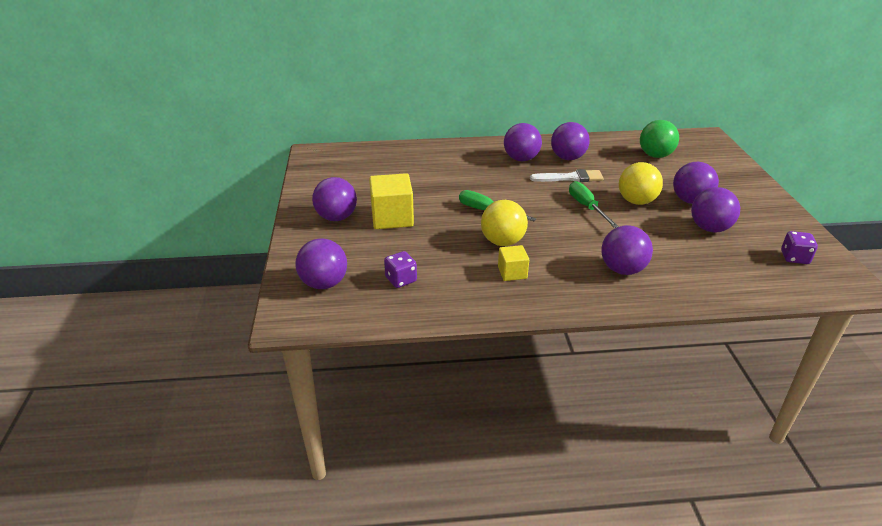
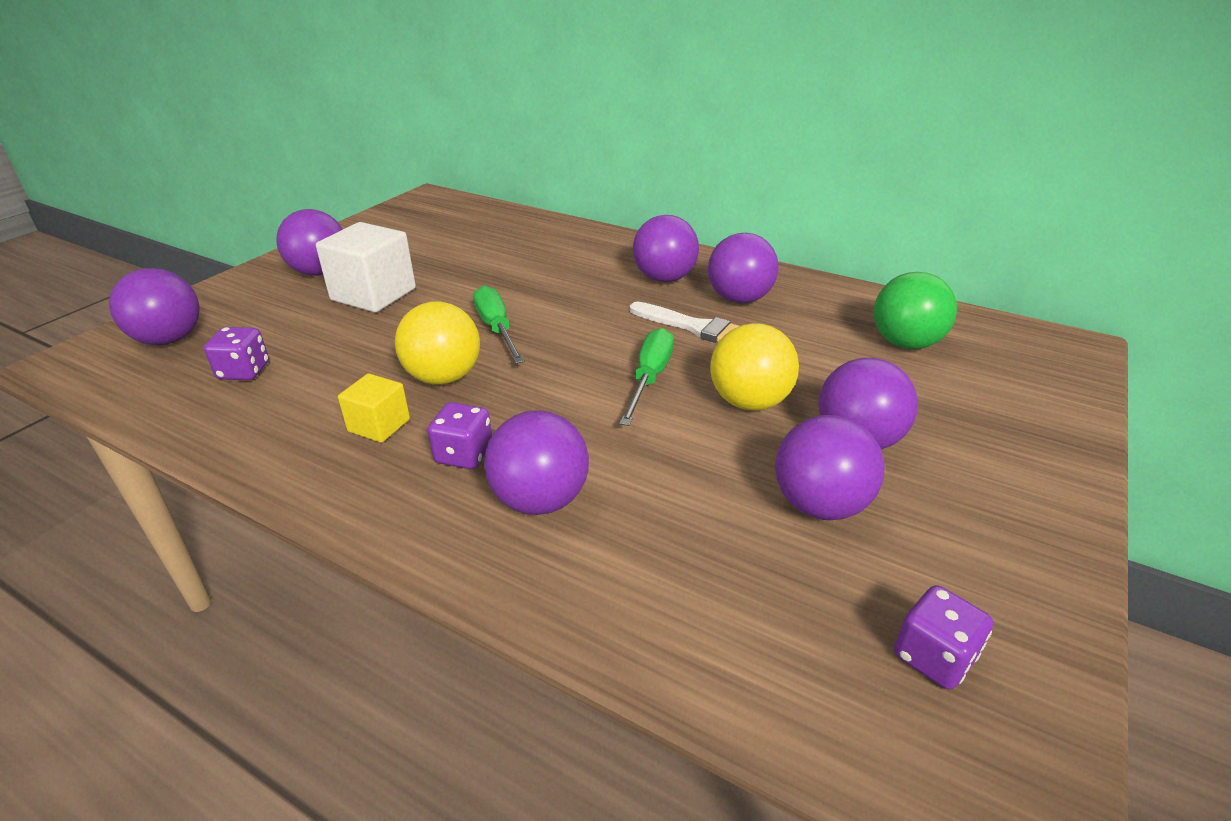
camera: 35 degrees right, 0 degrees up
yellow cube [369,173,414,229] -> white cube [316,222,416,313]
none -> purple dice [428,402,492,469]

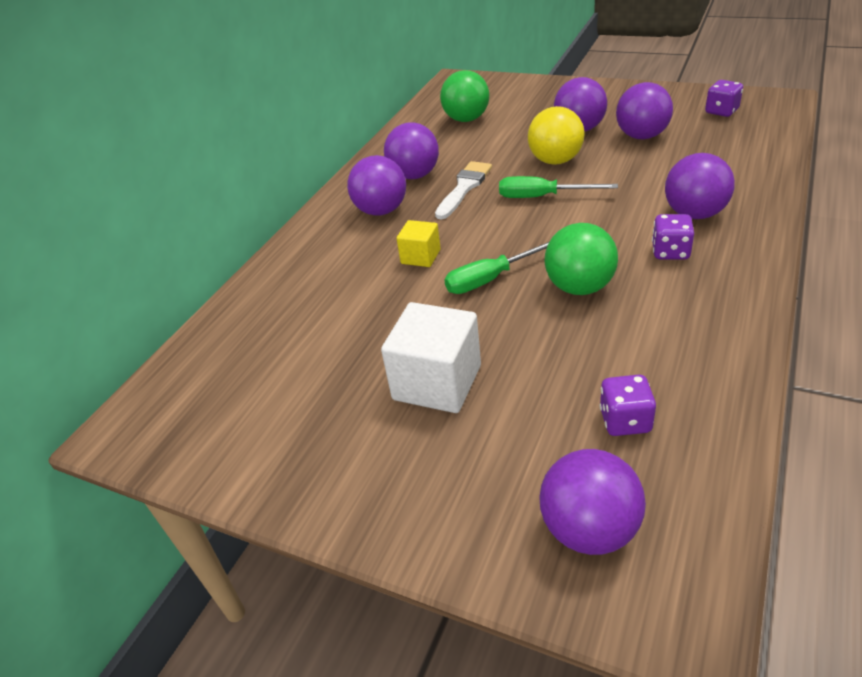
camera: 90 degrees left, 5 degrees up
purple ball [276,209,343,276] -> none
yellow cube [338,373,410,443] -> yellow cube moved to [396,220,441,267]
yellow ball [395,302,480,385] -> green ball [544,223,618,295]

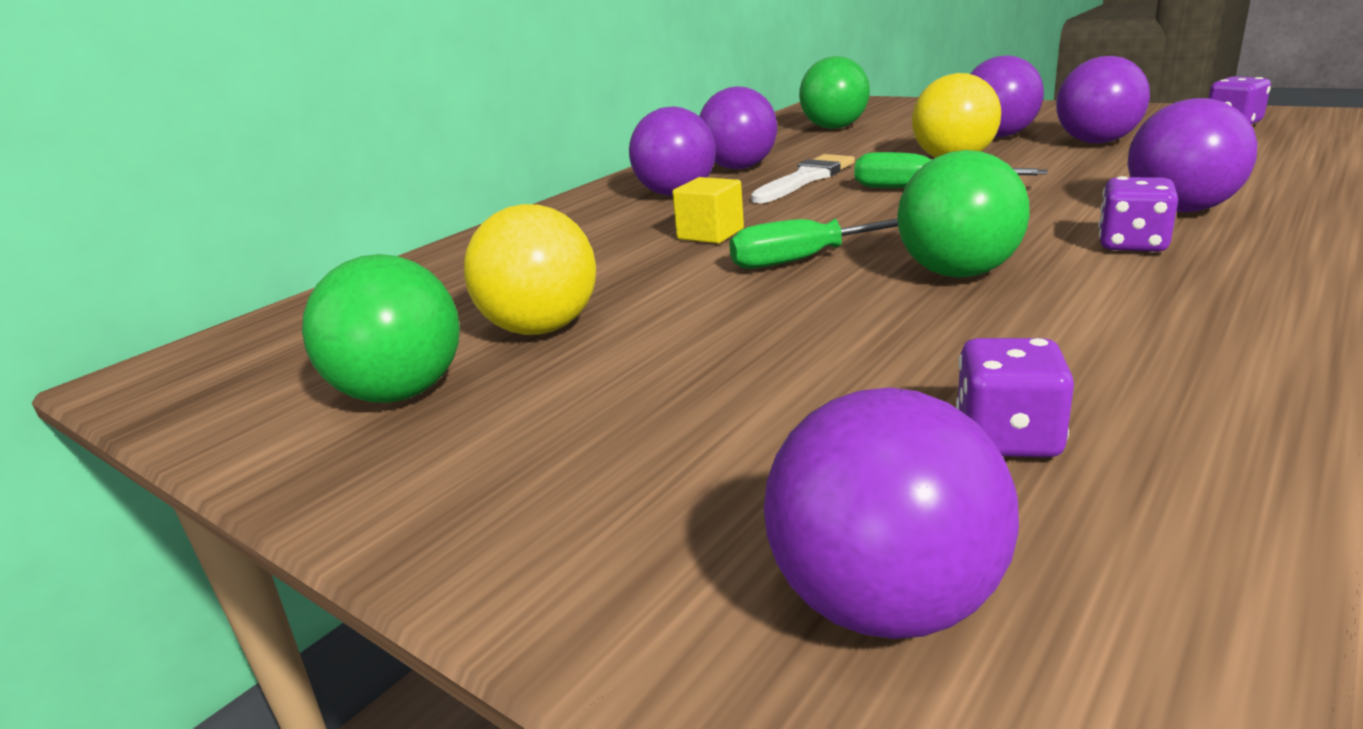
camera: 10 degrees right, 15 degrees down
white cube [381,302,481,413] -> none
none -> green ball [302,254,460,403]
none -> yellow ball [464,204,596,335]

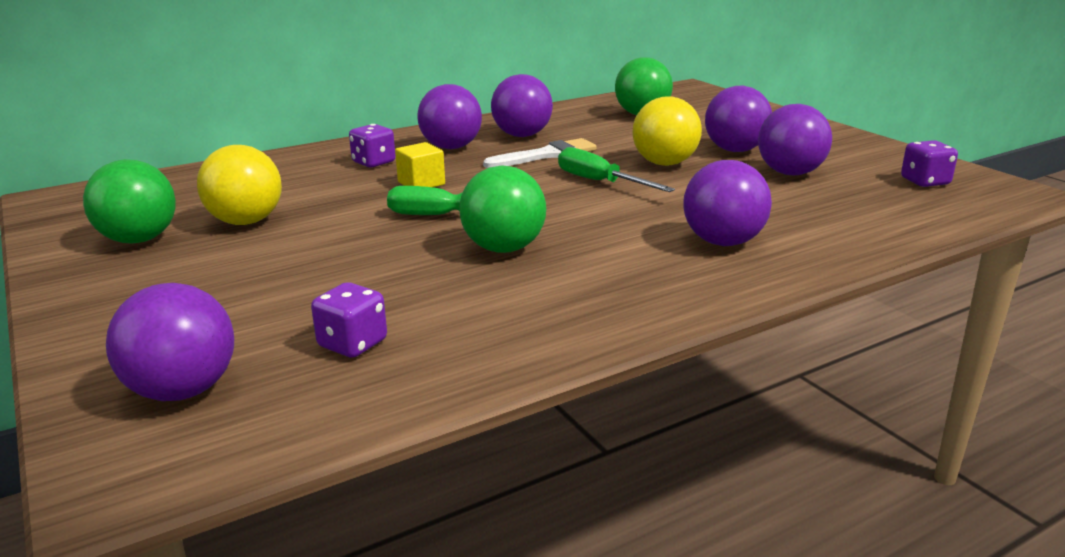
camera: 20 degrees right, 0 degrees up
purple dice [1098,176,1178,252] -> purple dice moved to [349,124,396,168]

